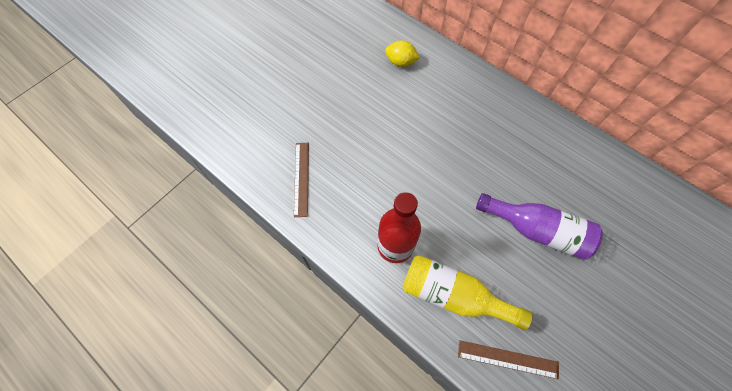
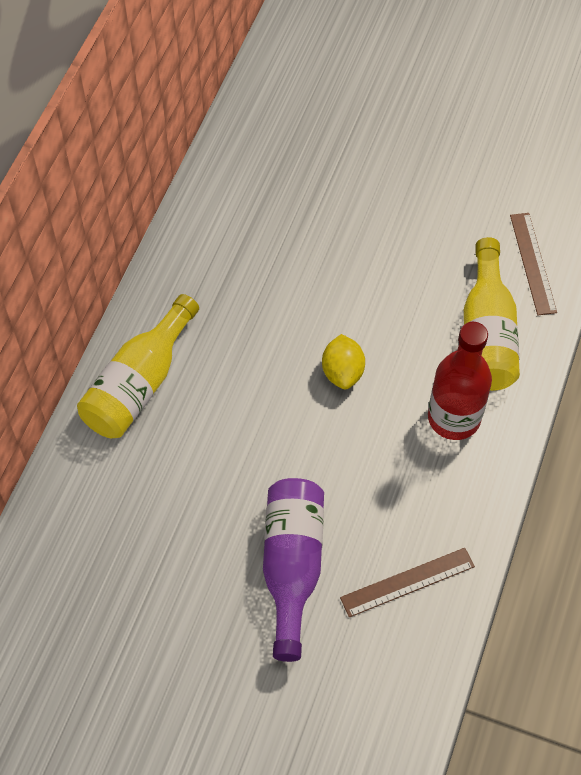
camera: 110 degrees left, 5 degrees down
yellow lemon [385,40,420,67] -> yellow lemon moved to [322,334,365,389]
purple bottle [476,193,603,260] -> purple bottle moved to [263,478,324,662]
none -> yellow bottle [77,294,199,438]

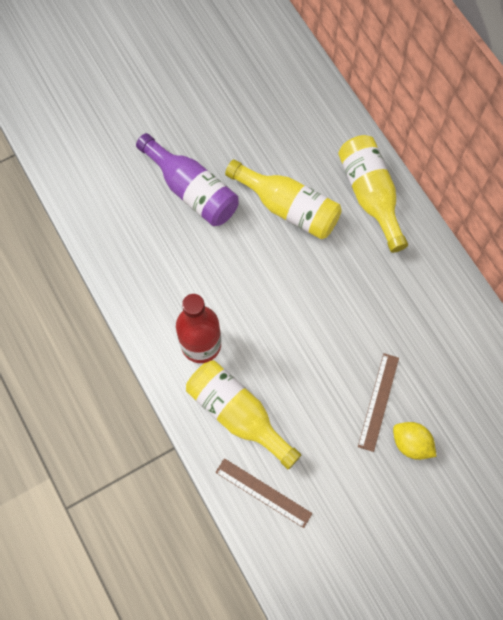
camera: 130 degrees right, 10 degrees up
yellow lemon [322,334,365,389] -> yellow lemon moved to [393,422,437,460]
brown ruler [340,548,475,617] -> brown ruler moved to [358,353,399,452]
none -> yellow bottle [225,159,342,239]

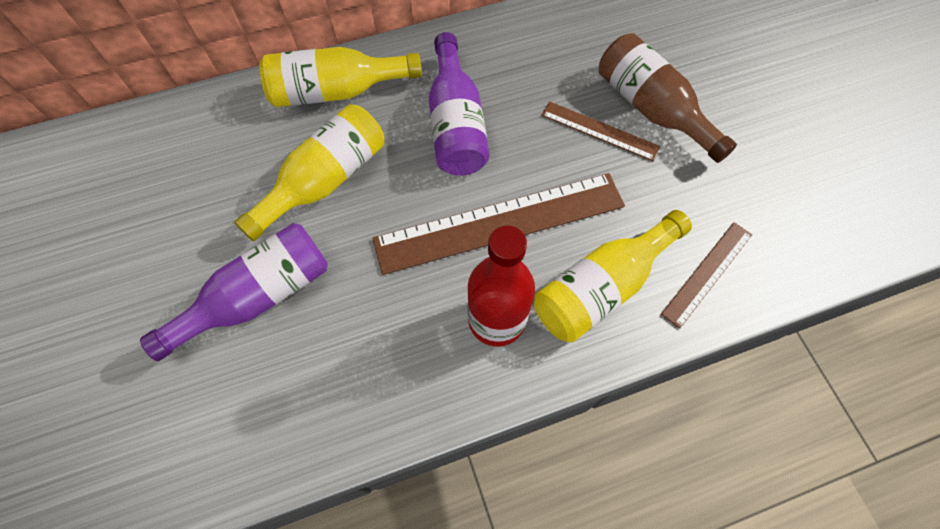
camera: 80 degrees left, 5 degrees down
yellow lemon [393,422,437,460] -> brown bottle [599,33,737,163]
none -> brown ruler [372,173,625,275]
none -> purple bottle [429,32,489,176]

